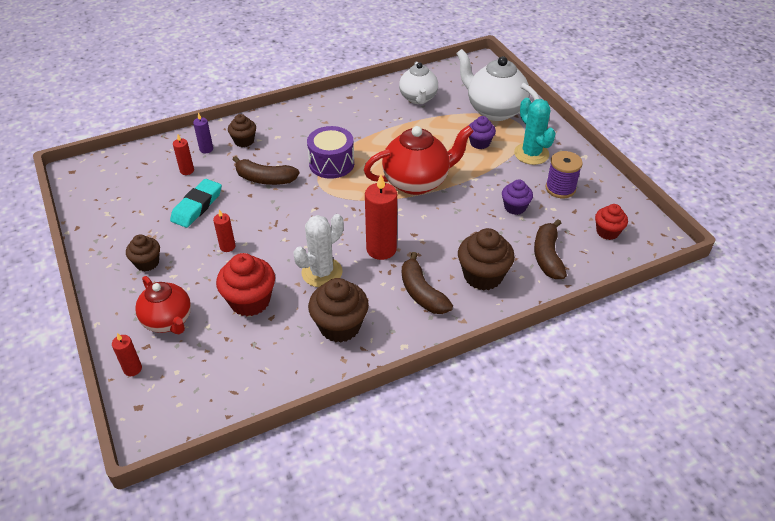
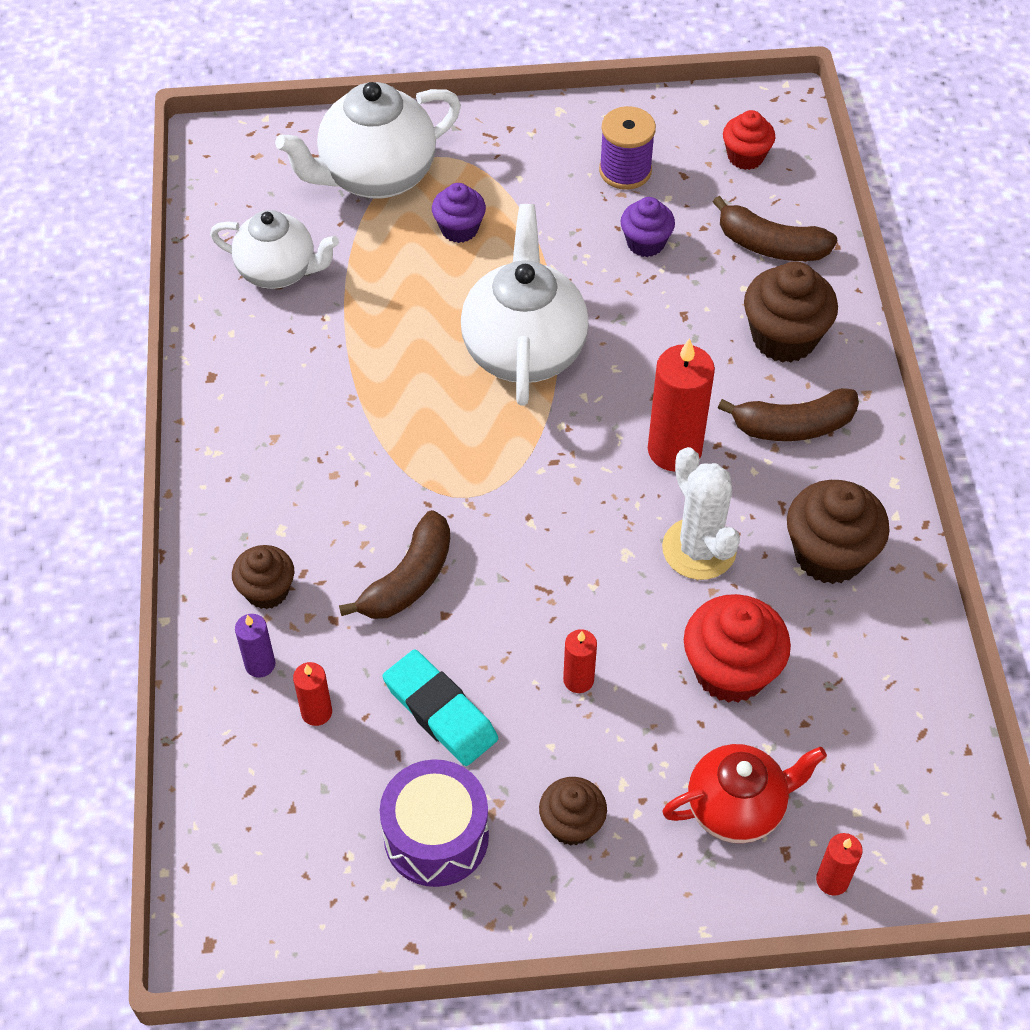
camera: 70 degrees left, 10 degrees up
purple drum [307,126,354,179] -> purple drum moved to [380,759,489,887]
red teapot [364,125,474,195] -> white teapot [461,204,589,406]
turquoise cactus [514,98,556,165] -> none

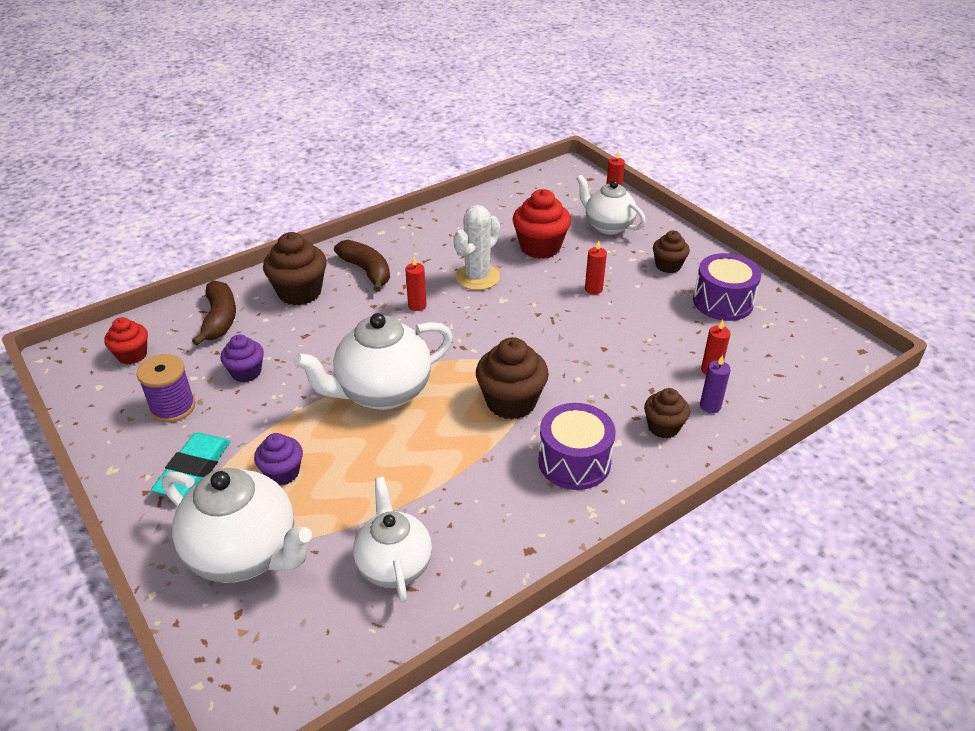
camera: 120 degrees left, 15 degrees down
brown banana [339,510,450,619] -> none
turquoise eraser [382,649,498,766] -> turquoise eraser moved to [151,433,231,497]
red candle [648,338,715,472] -> red candle [405,257,427,311], size x0.52
red teapot [662,744,827,843] -> white teapot [576,175,646,235]
brown cupcake [787,480,890,584] -> brown cupcake moved to [476,337,549,420]
none -> purple drum [538,403,616,490]

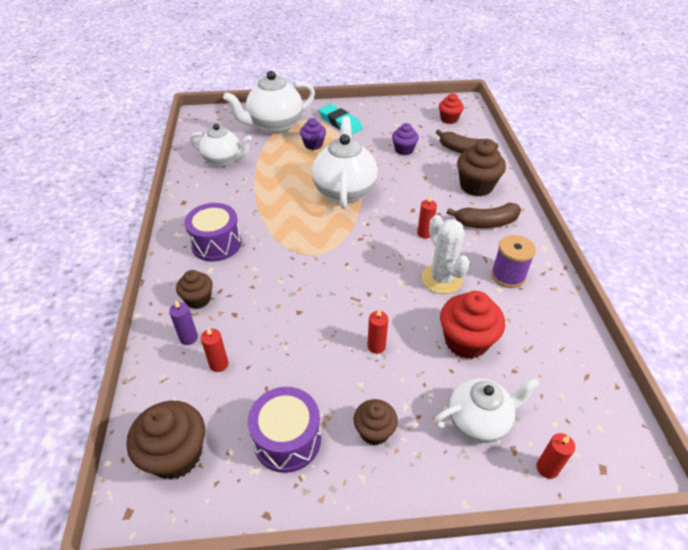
camera: 120 degrees right, 5 degrees up
purple spool [137,354,195,423] -> purple spool moved to [491,235,536,288]
brown cupcake [476,337,549,420] -> brown cupcake moved to [127,401,205,480]

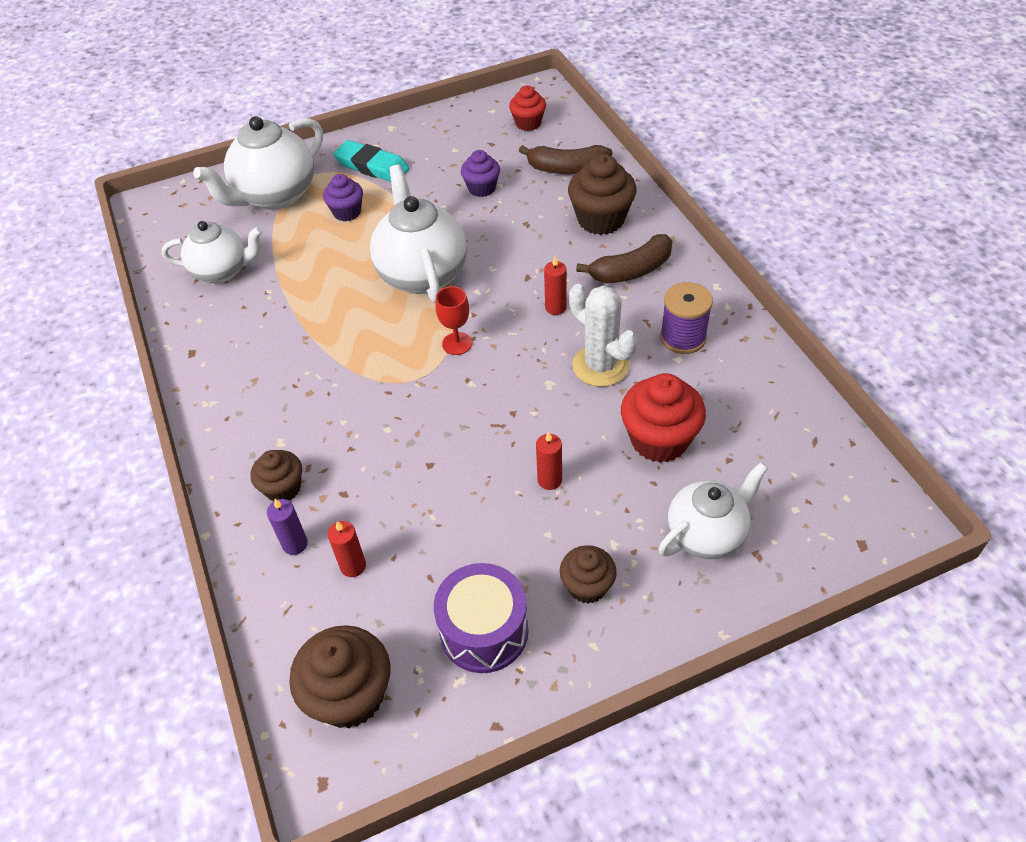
camera: 15 degrees left, 5 degrees up
purple drum [184,203,242,261] -> none
red candle [536,433,575,479] -> none
none -> red goblet [435,286,472,355]

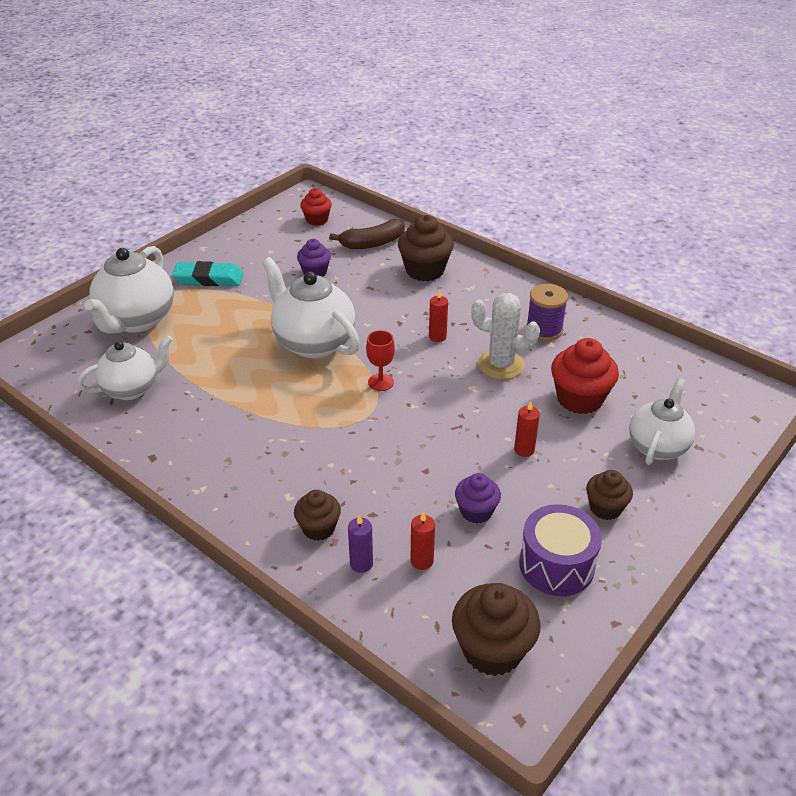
camera: 30 degrees left, 10 degrees down
purple cupcake [323,174,363,221] -> purple cupcake moved to [455,473,501,523]
brown banana [576,234,672,283] -> none

